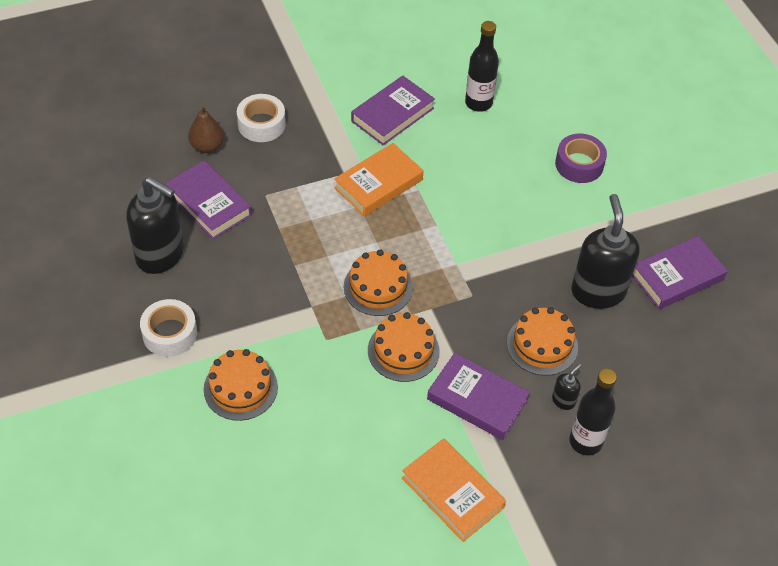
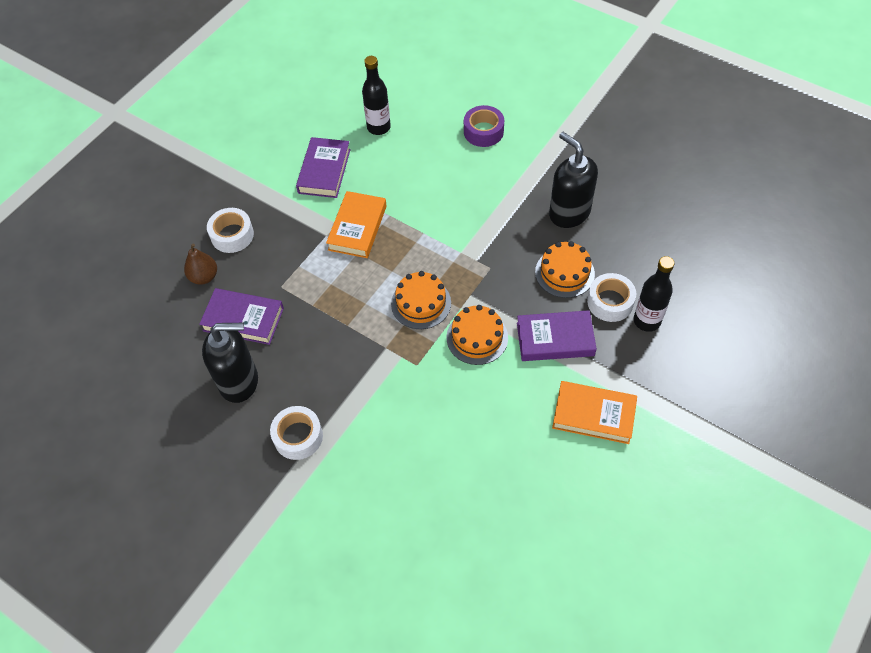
camera: 30 degrees left, 5 degrees up
orange cake [204,349,278,421] -> none
black soap dispenser [552,364,581,410] -> white tape [587,273,636,322]
purple book [632,236,728,309] -> none

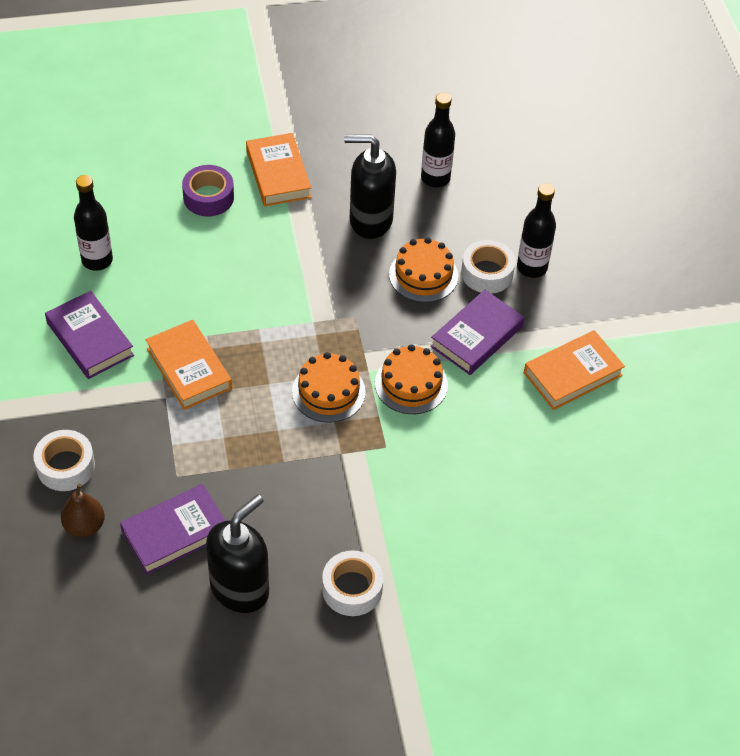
camera: 50 degrees left, 5 degrees down
none -> orange book [246,133,311,206]
none -> black bottle [421,93,455,187]

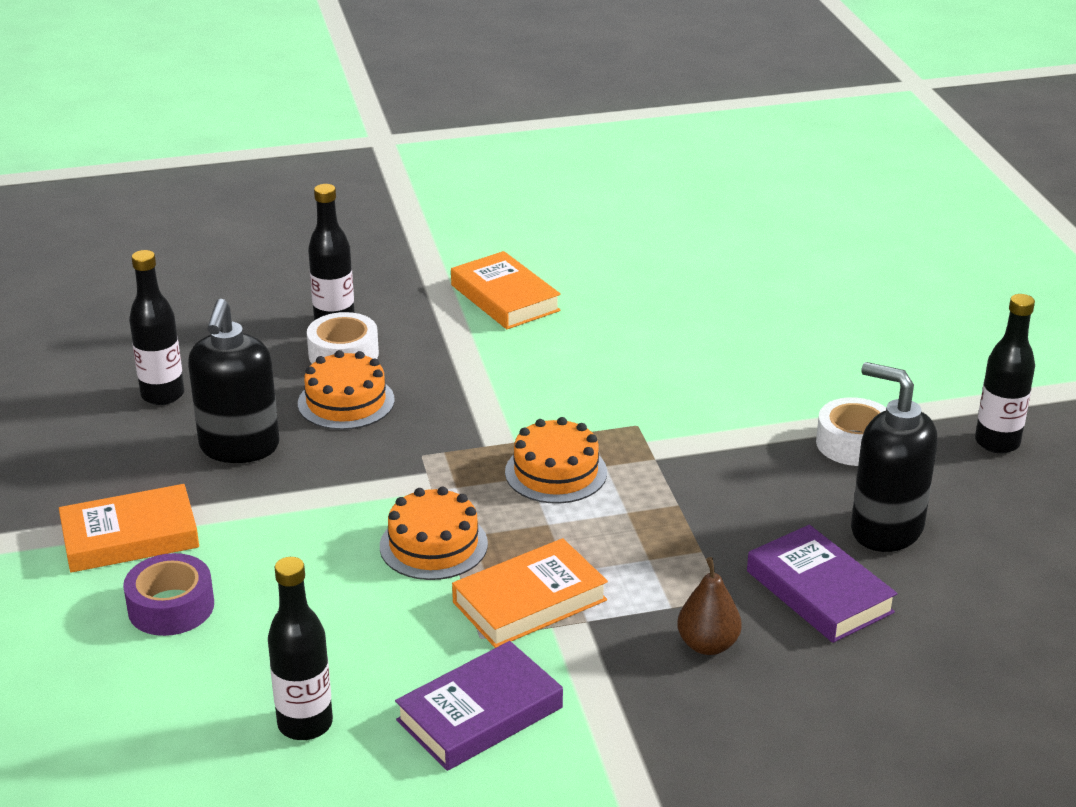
camera: 90 degrees left, 20 degrees down
white tape [33,430,95,491] -> none
brown pear [61,484,105,537] -> brown pear moved to [677,557,742,655]
orange cake [375,344,448,414] -> orange cake moved to [380,487,488,580]
purple book [430,290,524,375] -> none
none -> black bottle [975,294,1035,453]

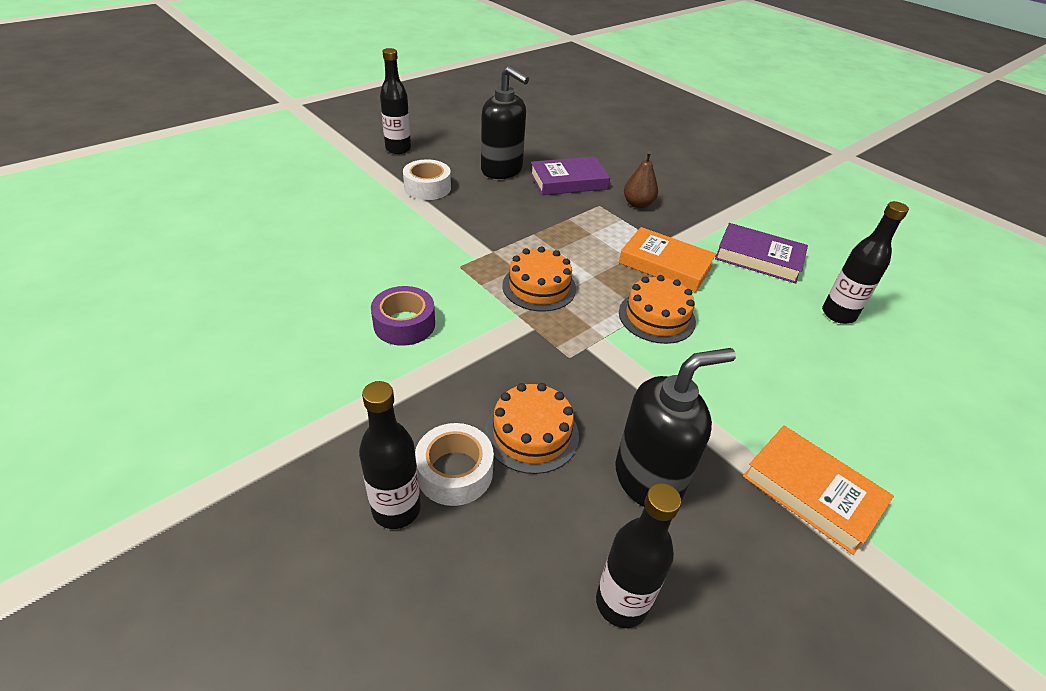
camera: 120 degrees left, 10 degrees up
purple tape [123,553,214,636] -> purple tape moved to [371,286,435,346]
orange book [451,251,561,329] -> none
purple book [747,525,898,643] -> purple book turned 45 degrees clockwise [530,157,610,195]
black soap dispenser [851,362,937,552] -> black soap dispenser turned 60 degrees counterclockwise [481,66,529,179]

